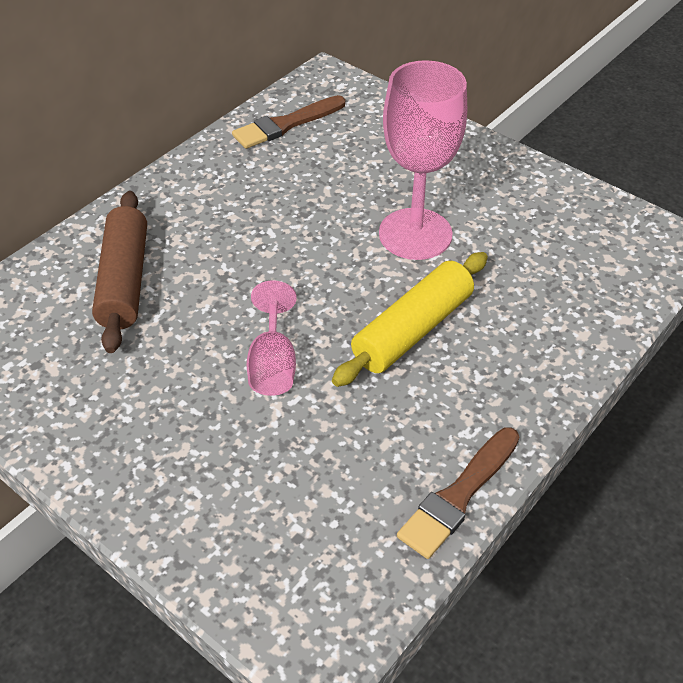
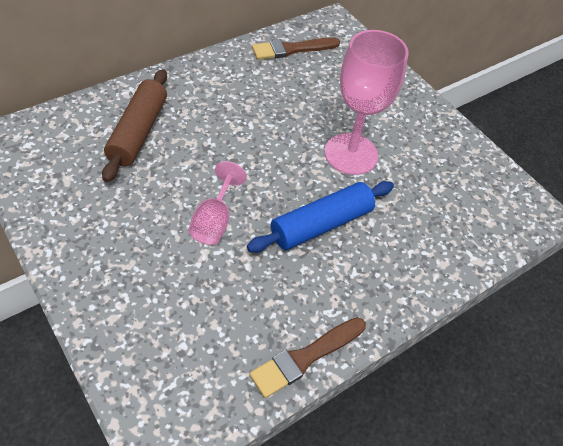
camera: 10 degrees right, 5 degrees up
yellow rolling pin [332,252,488,387] -> blue rolling pin [247,181,394,252]

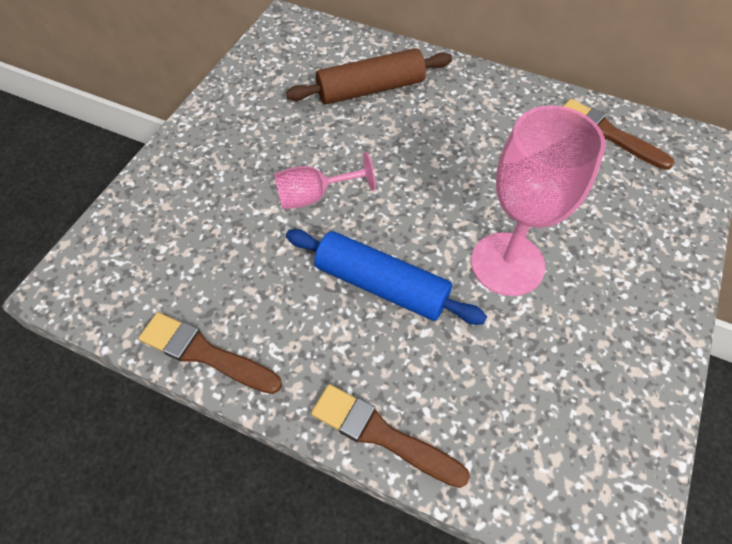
camera: 65 degrees right, 5 degrees up
none -> brown brush [311,384,470,488]

